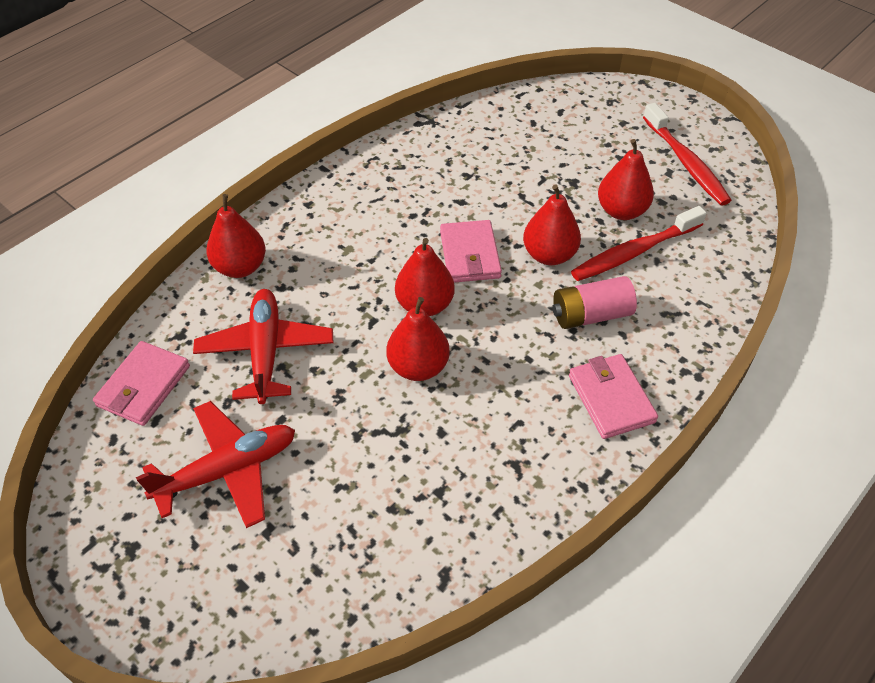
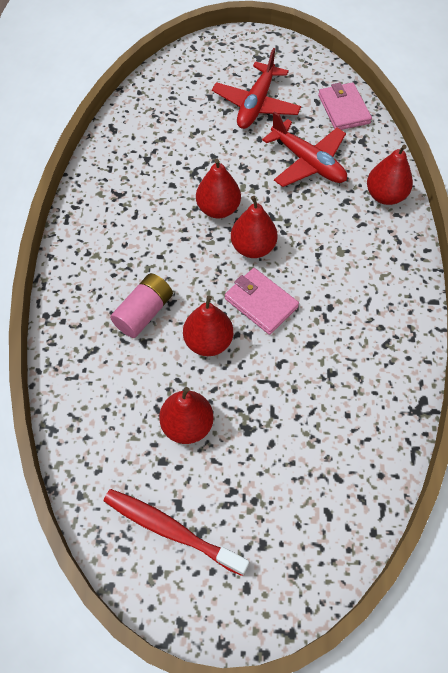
camera: 140 degrees right, 10 degrees up
pink wallet [569,354,658,439] -> none
red toothbrush [571,206,707,281] -> none

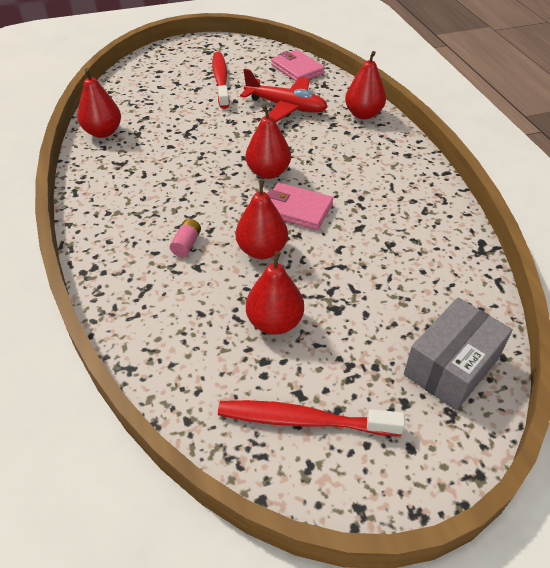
camera: 20 degrees left, 15 degrees down
pink battery [110,273,173,338] -> pink battery [170,219,201,257], size x0.58
red pear [196,159,241,218] -> red pear moved to [77,68,121,138]
red plane [212,48,301,129] -> red toothbrush [212,52,230,109]
none -> grey box [404,298,513,411]

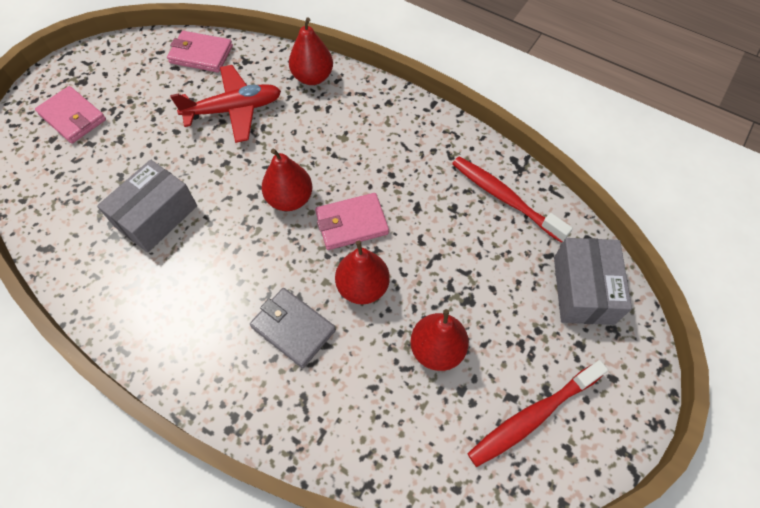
camera: 40 degrees left, 15 degrees up
red pear [77,68,121,138] -> none
pink battery [170,219,201,257] -> grey wallet [250,288,336,368]
red toothbrush [212,52,230,109] -> red toothbrush moved to [452,157,573,243]
none -> pink wallet [35,86,106,144]
none -> grey box [97,160,197,252]

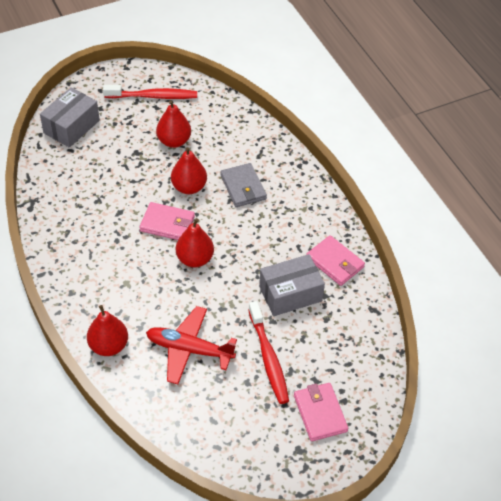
camera: 150 degrees left, 10 degrees down
pink wallet [167,31,233,73] -> pink wallet moved to [306,235,365,286]
red toothbrush [452,157,573,243] -> red toothbrush moved to [248,301,289,404]

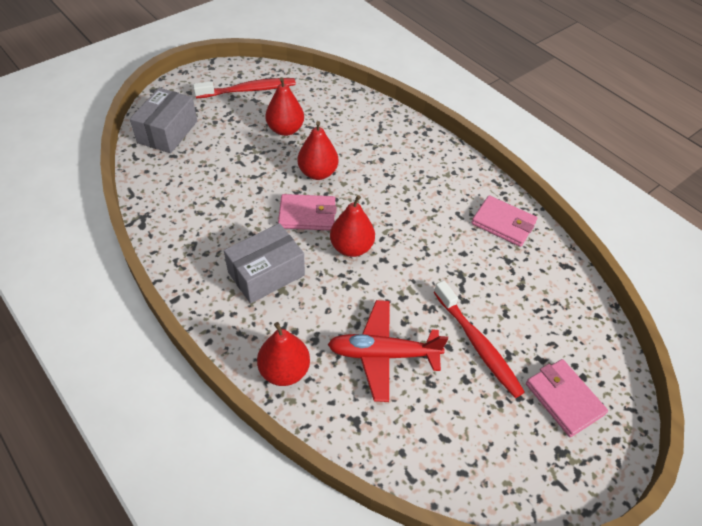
camera: 15 degrees left, 0 degrees up
grey wallet [220,163,267,207] -> none
grey box [259,254,325,316] -> grey box moved to [224,223,305,304]

